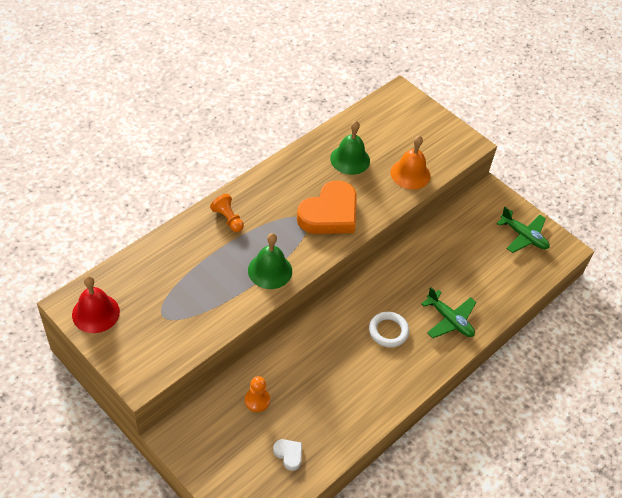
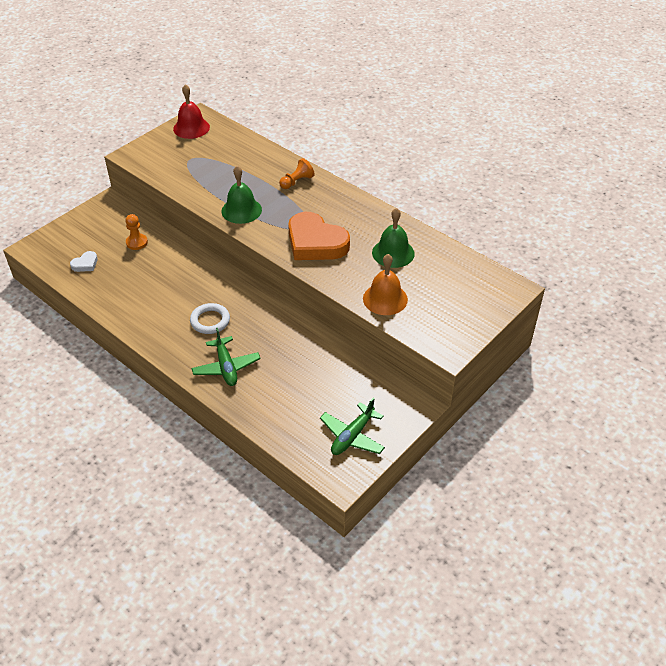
camera: 90 degrees right, 5 degrees down
green plane [421,287,476,338] -> green plane turned 60 degrees counterclockwise [192,328,261,386]

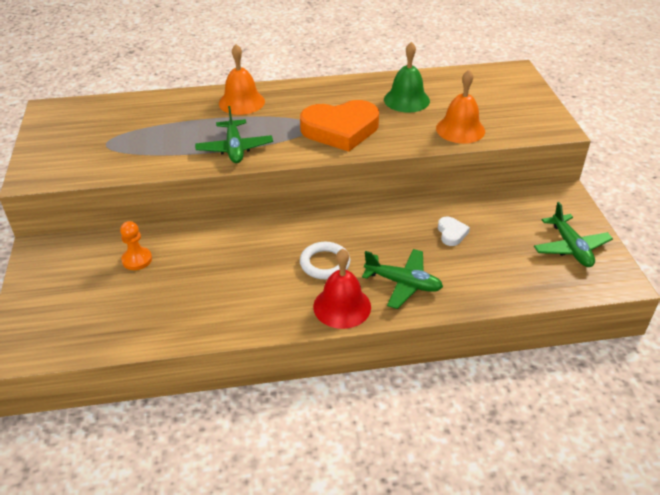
camera: 50 degrees left, 5 degrees down
white heart [70,251,98,272] -> white heart moved to [438,216,470,246]
red bell [173,84,210,139] -> red bell moved to [313,249,371,329]
green bell [222,166,262,224] -> green plane [195,106,273,163]
orange pawn [279,158,315,189] -> orange bell [219,44,265,115]

